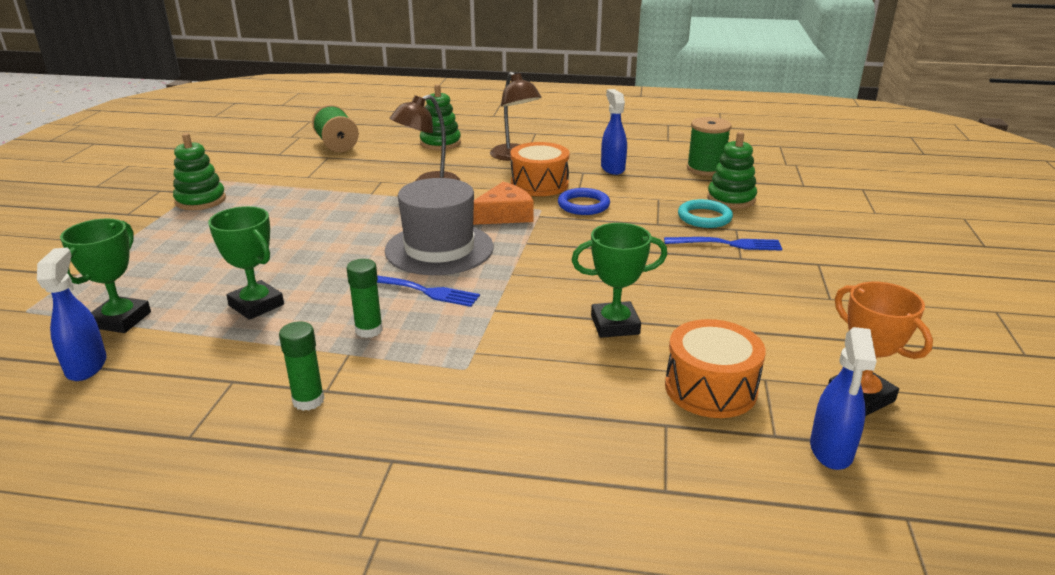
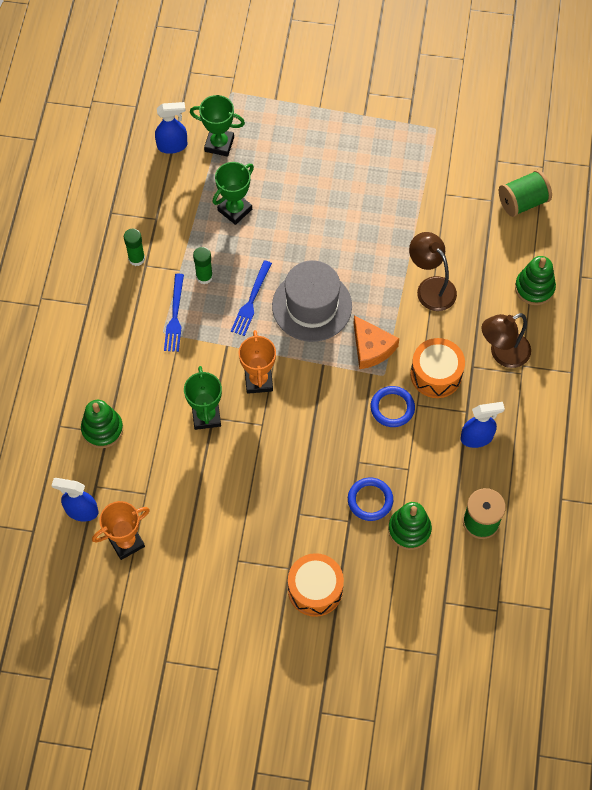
camera: 90 degrees right, 35 degrees up
green stacking toy [173,133,226,210] -> green stacking toy moved to [81,400,123,448]
blue fork [664,237,782,251] -> blue fork moved to [164,274,184,352]
orange drum [665,319,766,418] -> orange drum moved to [288,553,344,617]
turquoise ring [678,199,733,228] -> blue ring [348,478,393,521]
none -> orange trophy [239,330,276,394]

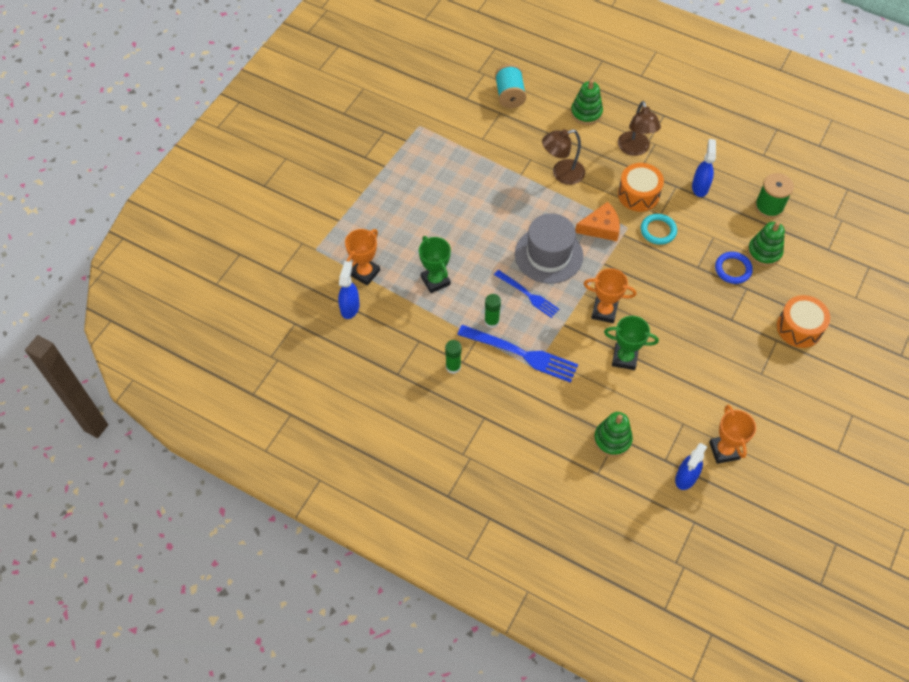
camera: 70 degrees left, 5 degrees down
blue fork [164,274,184,352] -> blue fork [457,325,578,383], size x1.60
green trophy [190,95,245,157] -> orange trophy [345,229,380,286]
blue ring [371,386,415,427] -> turquoise ring [641,214,677,245]
green spool [499,170,552,217] -> turquoise spool [495,64,526,108]

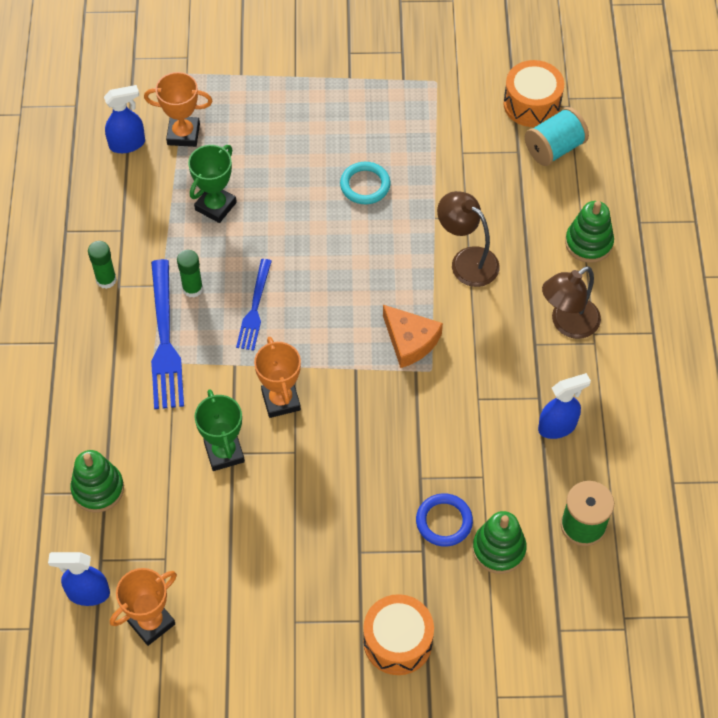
camera: 60 degrees right, 0 degrees up
grey hat [515,213,583,284] -> none
orange drum [618,163,664,212] -> orange drum moved to [504,60,564,127]
turquoise ring [641,214,677,245] -> turquoise ring moved to [340,162,390,204]

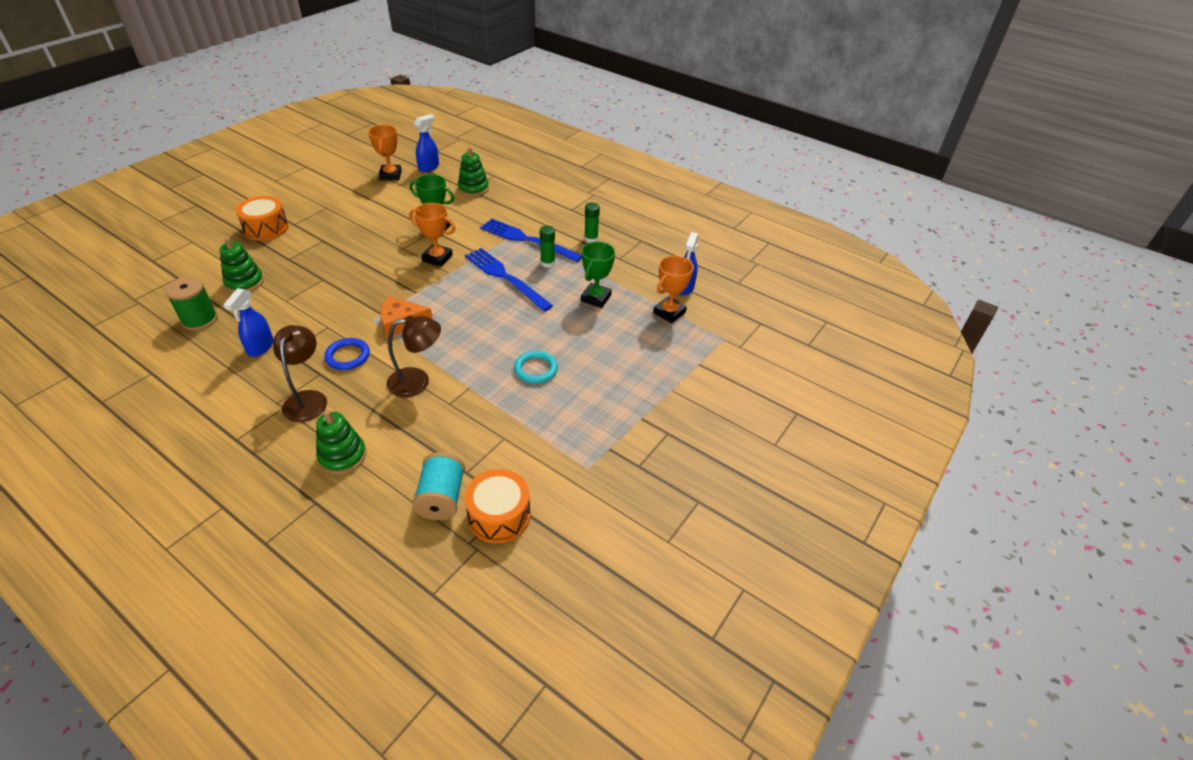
camera: 125 degrees right, 15 degrees down
green trophy [188,145,237,223] -> green trophy turned 45 degrees clockwise [581,242,615,308]
blue fork [236,259,272,351] -> blue fork [465,248,553,311], size x1.60
blue ring [416,493,473,547] -> blue ring moved to [324,338,370,370]

